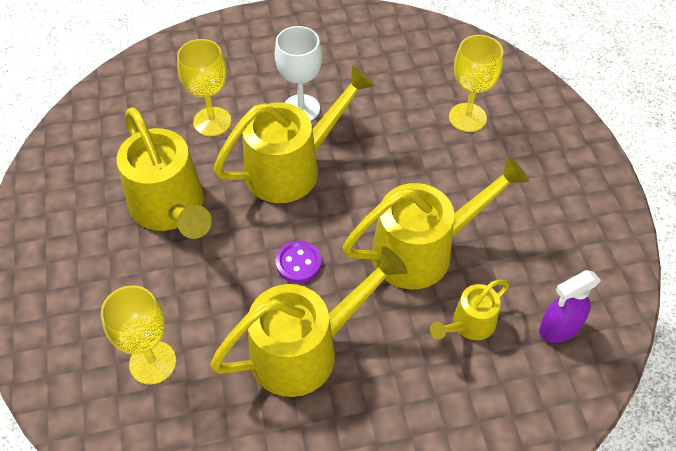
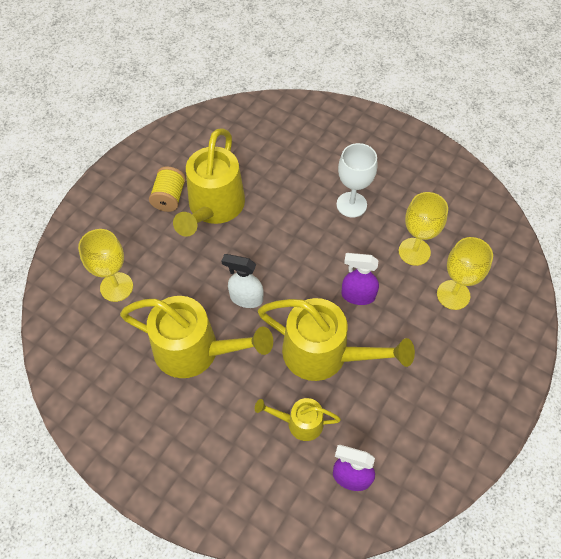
camera: 45 degrees right, 5 degrees up
yellow goblet [177,39,231,136] -> yellow goblet moved to [399,192,448,266]
yellow watering can [213,66,375,203] -> none
purple button [276,241,322,283] -> white spray bottle [222,254,264,308]
none -> yellow spool [149,166,186,212]
none -> purple spray bottle [341,253,379,305]

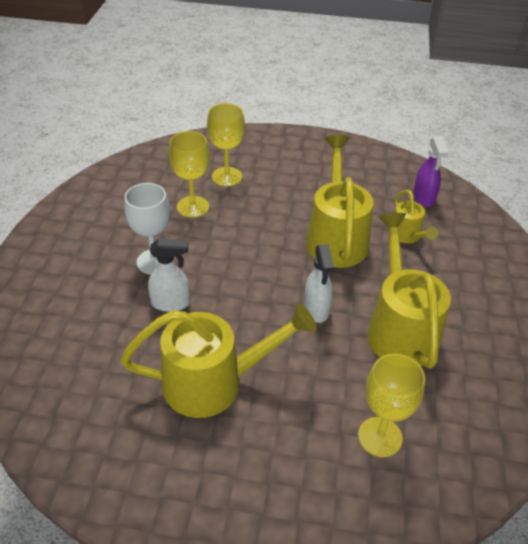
camera: 115 degrees left, 15 degrees down
yellow spool [149,166,186,212] -> none
purple spray bottle [341,253,379,305] -> none
none -> white spray bottle [148,238,190,312]

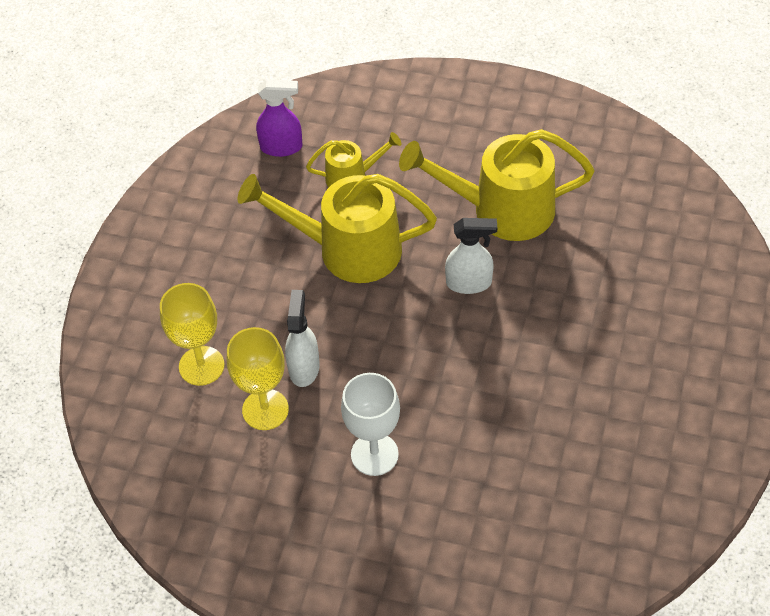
camera: 80 degrees left, 10 degrees up
yellow watering can [120,303,316,418] -> none
white spray bottle [148,238,190,312] -> white spray bottle moved to [285,290,320,387]
yellow goblet [358,354,425,457] -> none

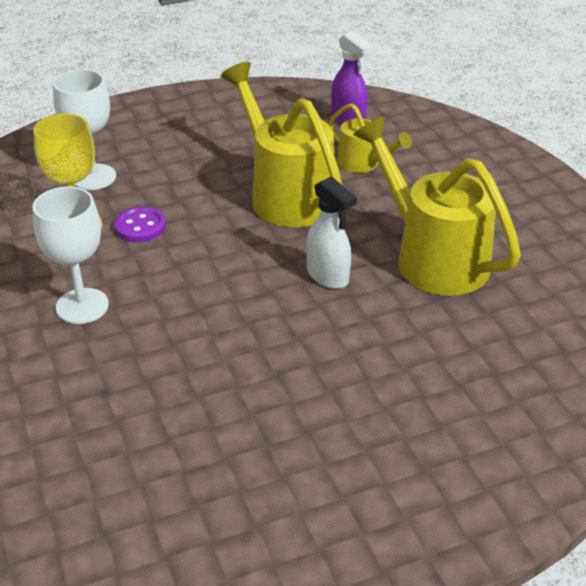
camera: 50 degrees right, 15 degrees down
yellow goblet [160,283,224,386] -> white goblet [53,69,116,190]
white spray bottle [285,290,320,387] -> purple button [114,207,166,242]

